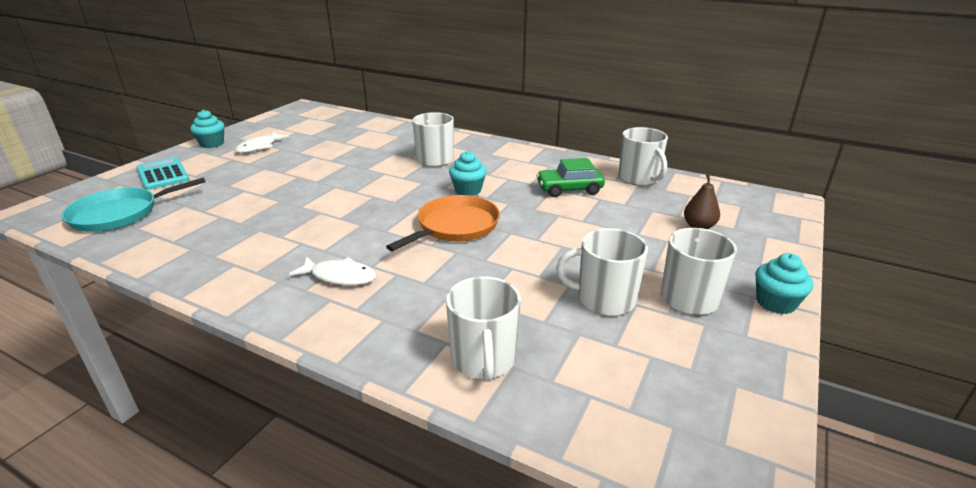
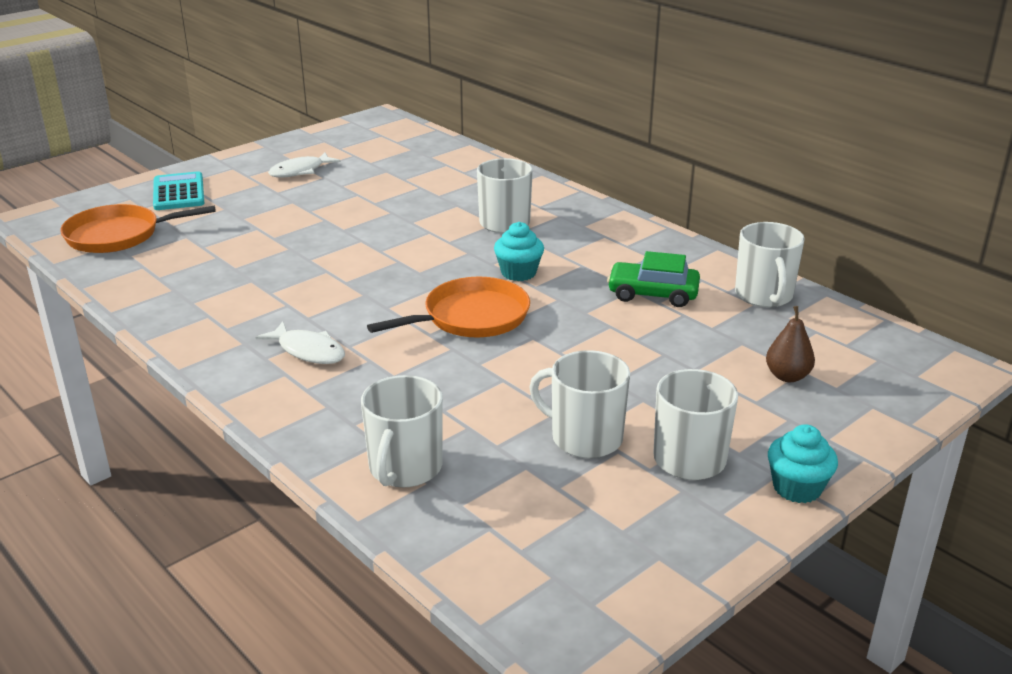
camera: 20 degrees right, 0 degrees up
turquoise pan [62,177,206,232] -> orange pan [60,204,216,253]
turquoise cupcake [190,110,225,148] -> none

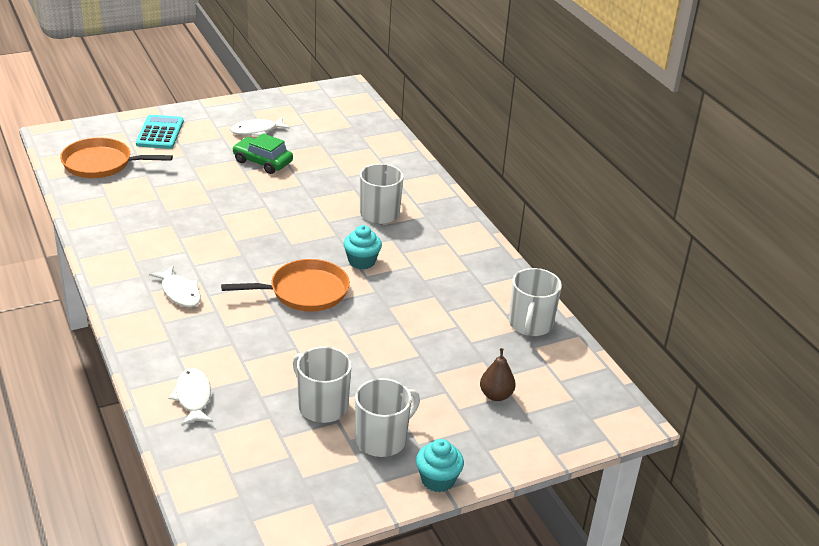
camera: 15 degrees right, 5 degrees up
white mug [361,375,443,488] -> white fish [169,368,213,426]
green car [607,251,700,307] -> green car moved to [232,133,293,174]

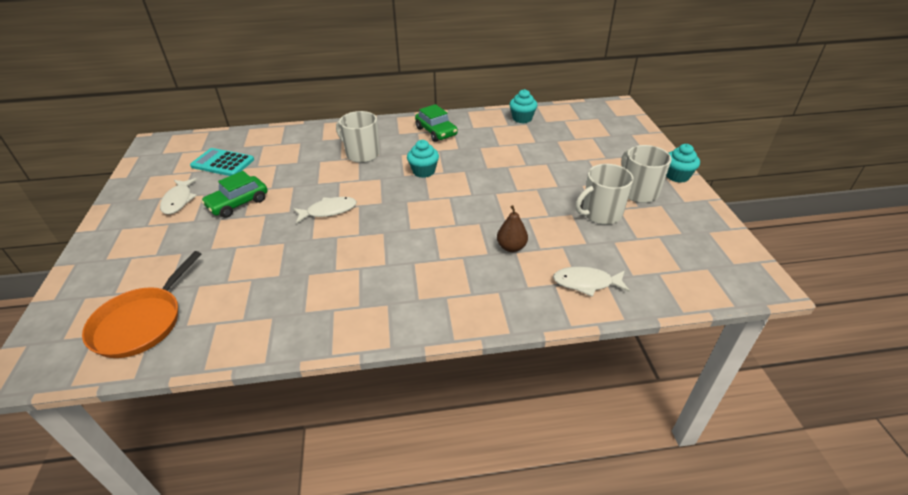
camera: 70 degrees left, 5 degrees up
turquoise calculator [136,115,184,149] -> turquoise calculator moved to [190,148,254,176]
white fish [149,266,201,307] -> white fish moved to [293,197,357,224]
orange pan [221,259,350,312] -> none
brown pear [480,348,516,401] -> brown pear moved to [497,205,528,252]
white mug [509,268,562,336] -> turquoise cupcake [509,89,538,123]
none -> green car [415,104,458,142]

